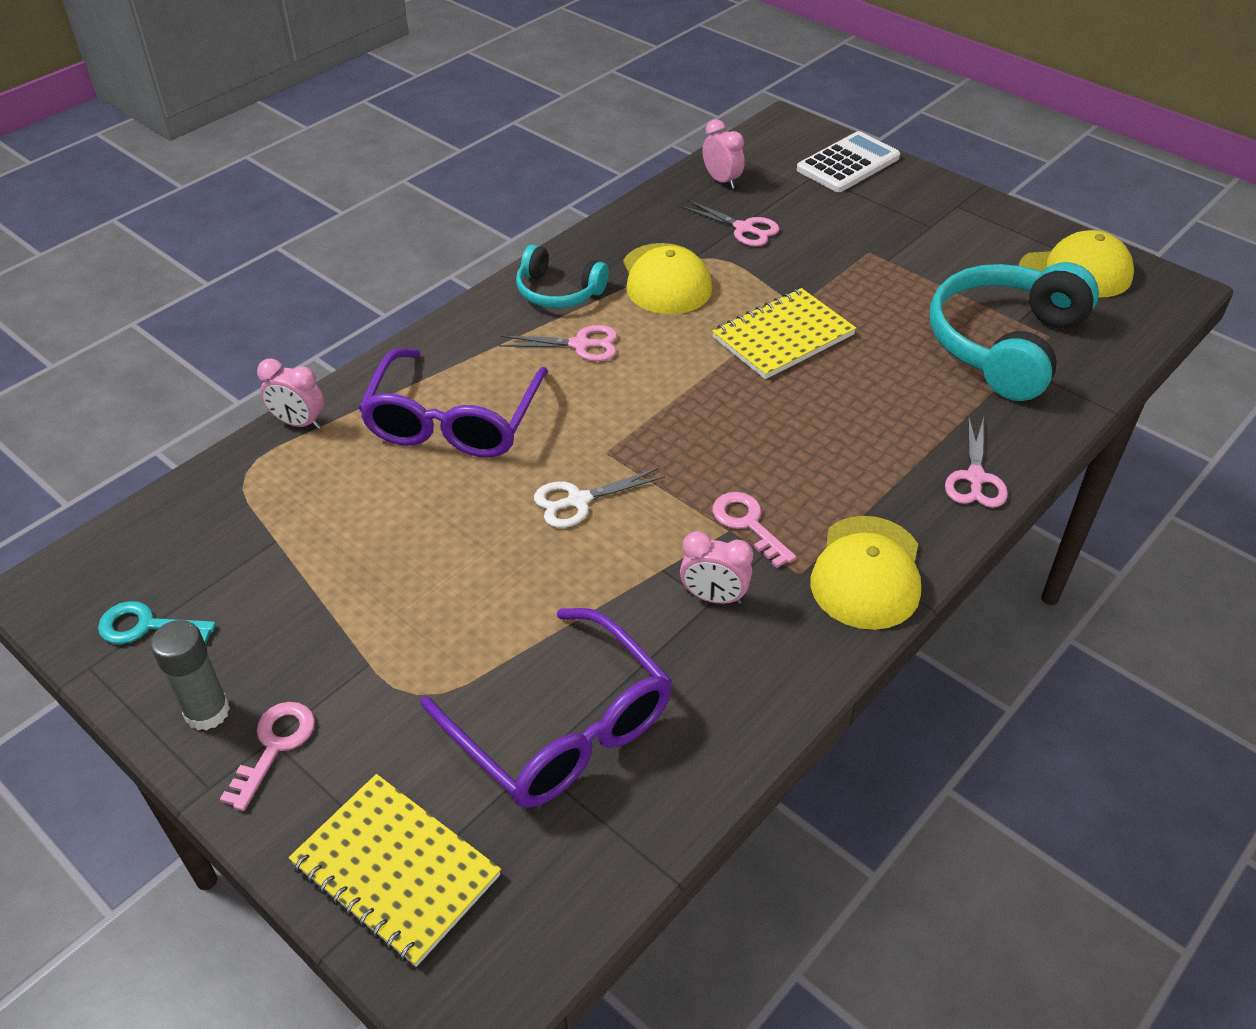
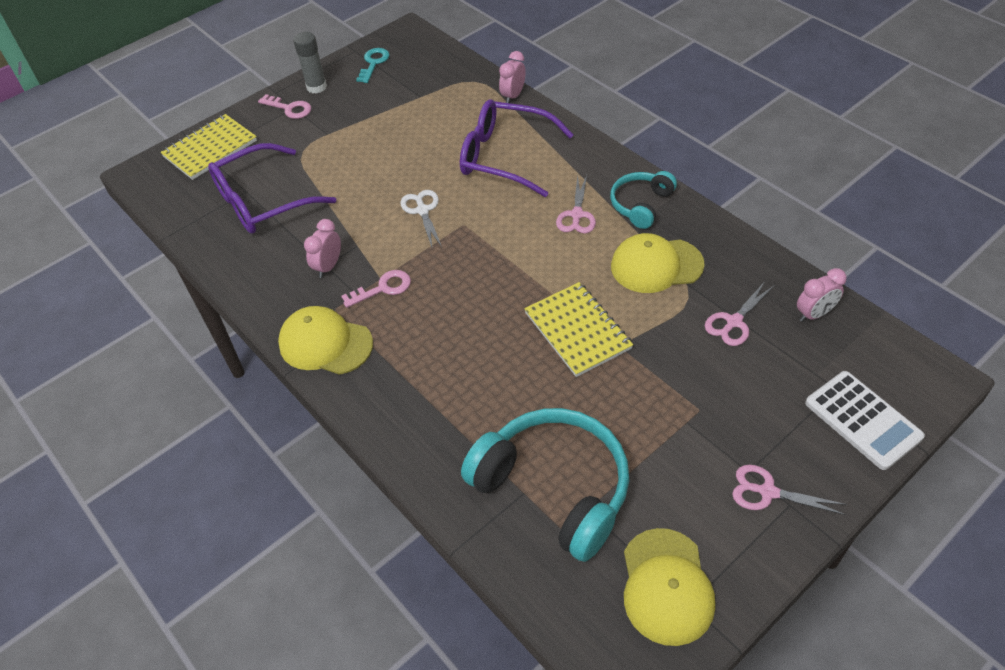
camera: 100 degrees right, 5 degrees up
pink scissors [945,417,1008,508] -> pink scissors moved to [732,465,847,515]

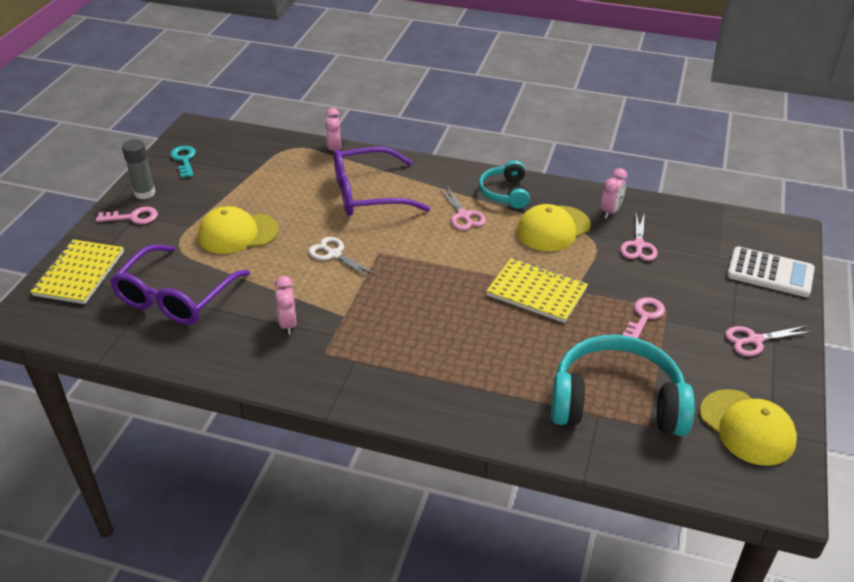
camera: 35 degrees left, 10 degrees down
yellow cap [278,306,373,375] -> yellow cap moved to [198,206,279,254]
pink key [341,270,411,308] -> pink key moved to [622,297,665,338]
pink clock [797,268,846,322] -> pink clock moved to [600,168,627,219]

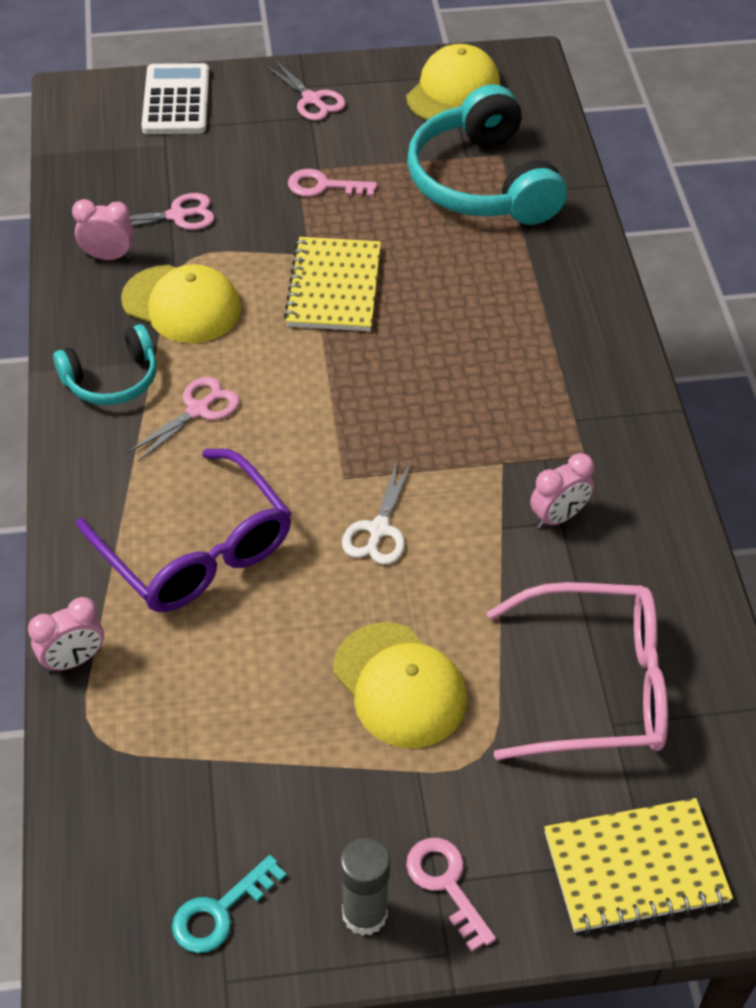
camera: 115 degrees left, 10 degrees up
purple glasses [110,245,250,325] -> pink glasses [487,582,668,760]

